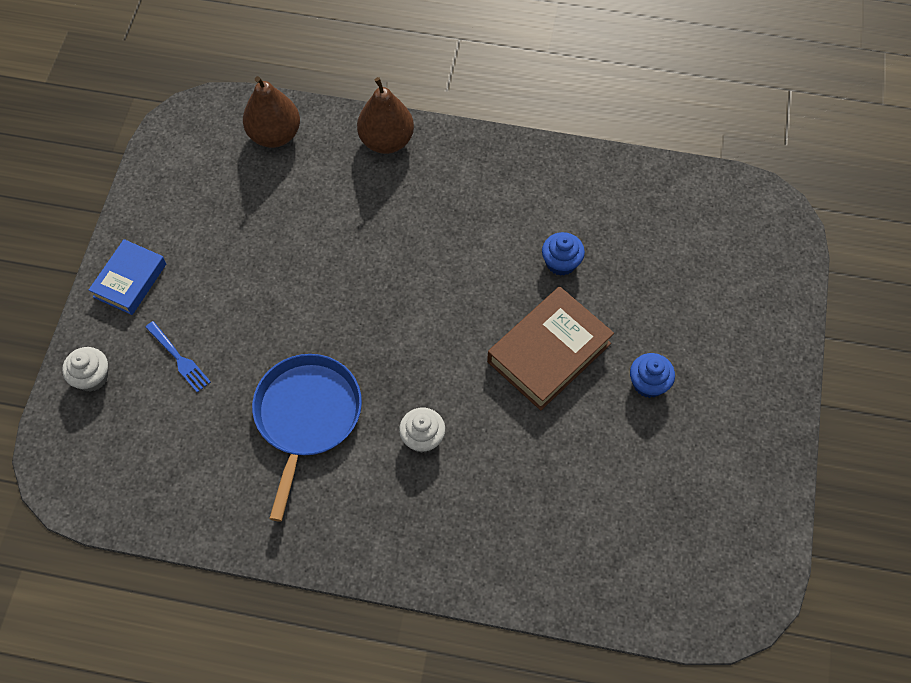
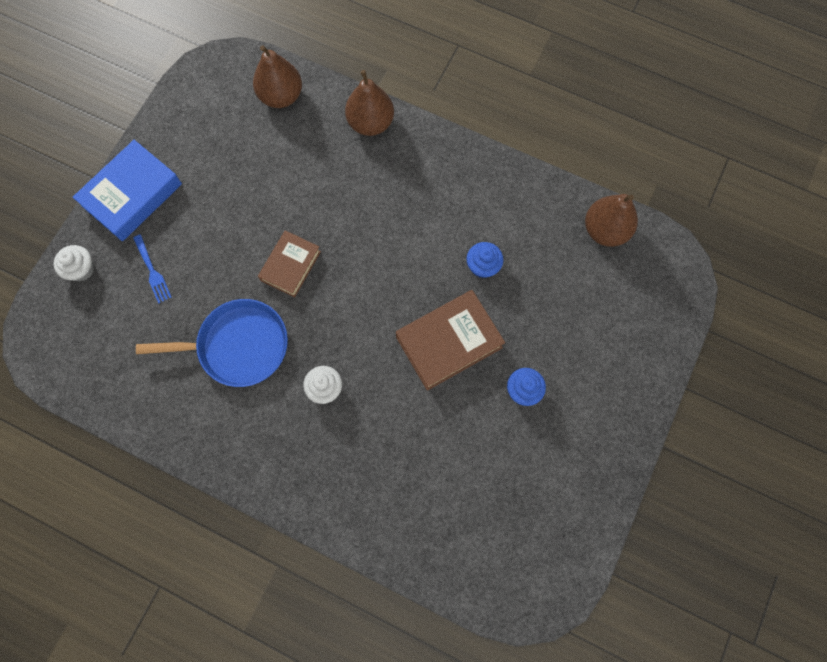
camera: 15 degrees right, 10 degrees up
blue book [89,239,166,315] -> blue book [73,140,182,241], size x1.55
blue pan [252,354,362,522] -> blue pan turned 60 degrees clockwise [136,299,288,387]
none -> brown book [258,230,321,297]
none -> brown pear [585,194,638,247]

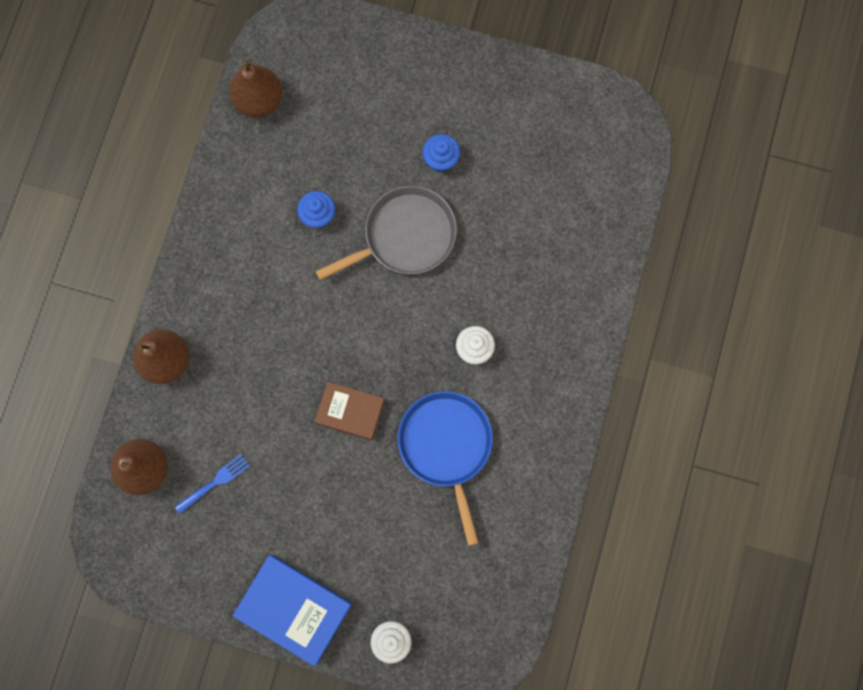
camera: 100 degrees left, 5 degrees up
blue fork [133,234,172,303] -> blue fork moved to [175,454,250,514]
brown book [396,290,505,391] -> grey pan [315,186,457,280]

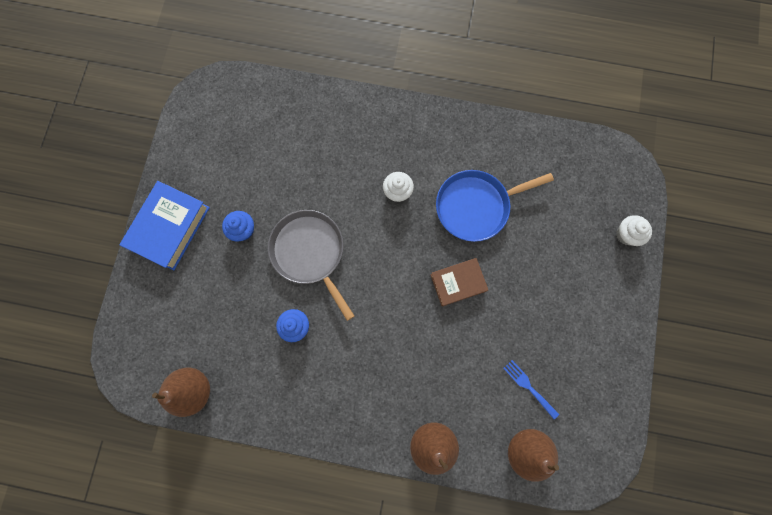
camera: 95 degrees left, 0 degrees up
blue book [233,555,352,666] -> blue book moved to [120,181,210,270]
brown book [315,382,384,440] -> brown book turned 60 degrees clockwise [430,258,488,306]

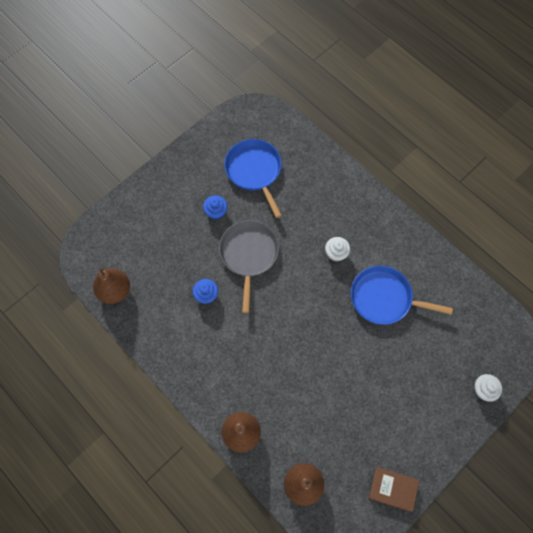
camera: 35 degrees right, 10 degrees down
blue book [120,181,210,270] -> none
brown book [430,258,488,306] -> brown book moved to [369,467,419,512]
blue fork [503,360,559,419] -> none
none -> blue pan [224,139,282,218]

